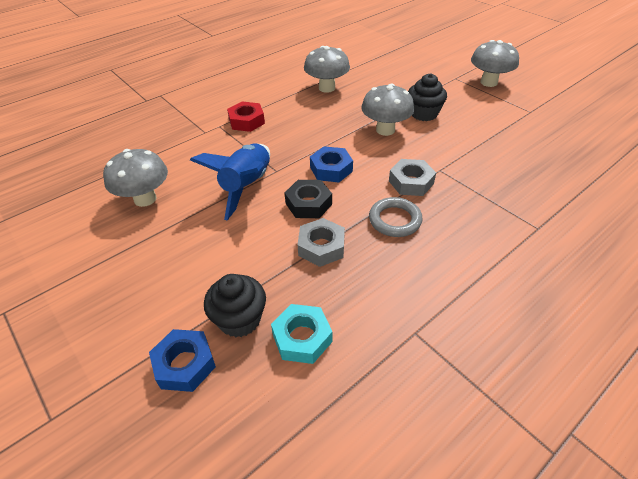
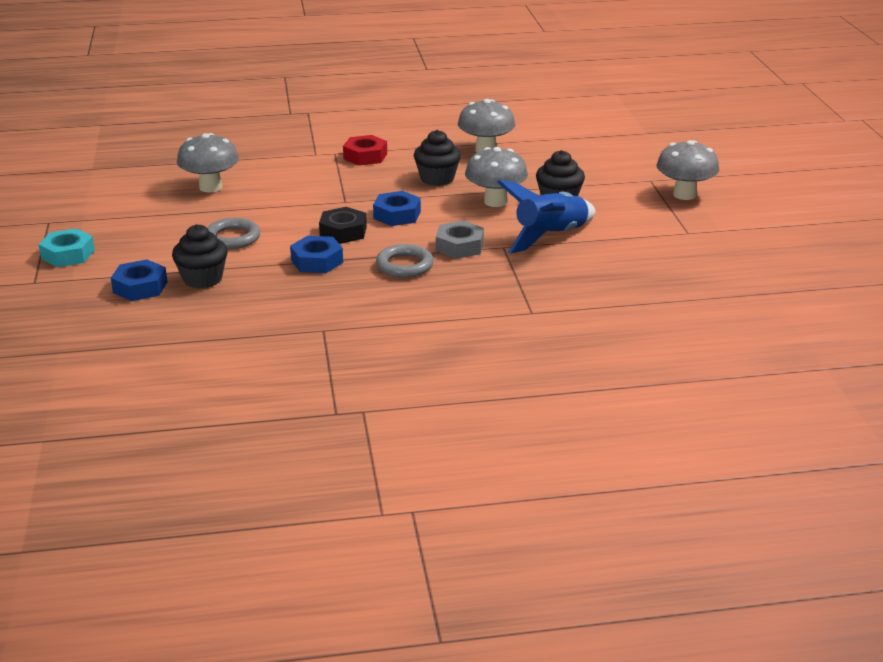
camera: 30 degrees right, 15 degrees down
blue rocket [190,144,270,220] -> blue rocket moved to [497,180,595,254]
turquoise nut [271,304,332,364] -> turquoise nut moved to [38,228,95,267]
grey nut [298,218,345,267] -> blue nut [290,236,343,273]
none -> grey ring [207,218,260,249]
none -> black cupcake [414,130,461,186]

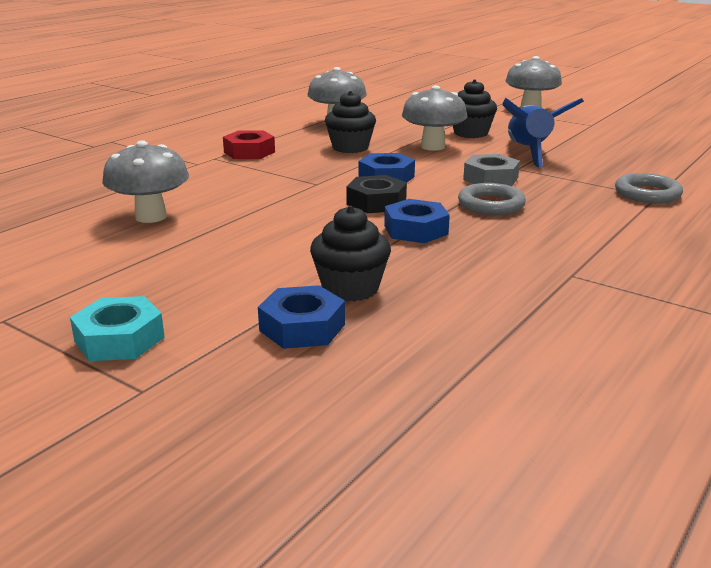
camera: 45 degrees left, 5 degrees down
grey ring [207,218,260,249] -> grey ring moved to [615,173,683,203]

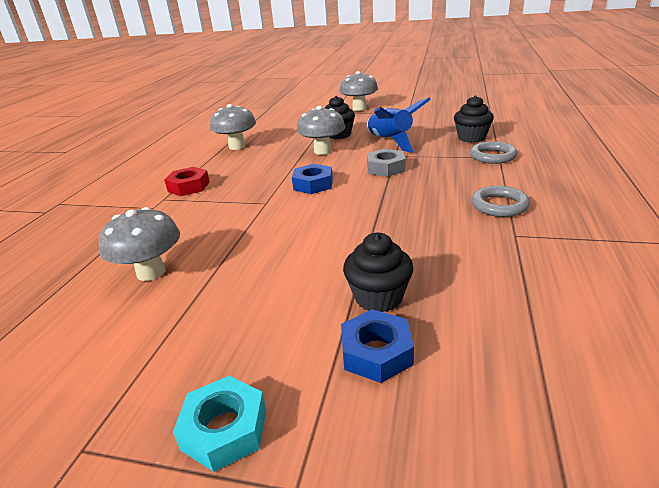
camera: 20 degrees left, 5 degrees up
black cupcake [325,91,376,153] -> black cupcake moved to [454,95,494,143]
black nut [346,175,407,213] -> none
blue nut [384,199,450,243] -> none
grey ring [458,183,526,215] -> grey ring moved to [471,186,530,217]

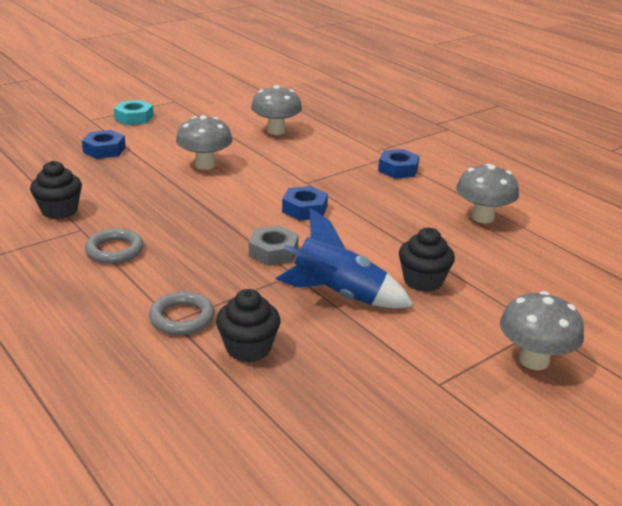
camera: 125 degrees right, 0 degrees up
red nut [164,167,210,196] -> blue nut [378,149,420,179]
grey mushroom [297,106,345,155] -> grey mushroom moved to [176,115,233,170]
black cupcake [343,233,414,312] -> black cupcake moved to [30,161,82,219]

